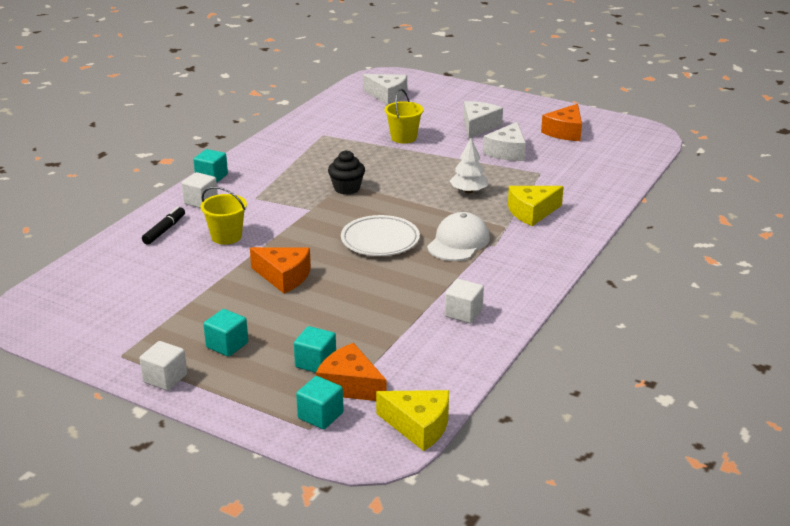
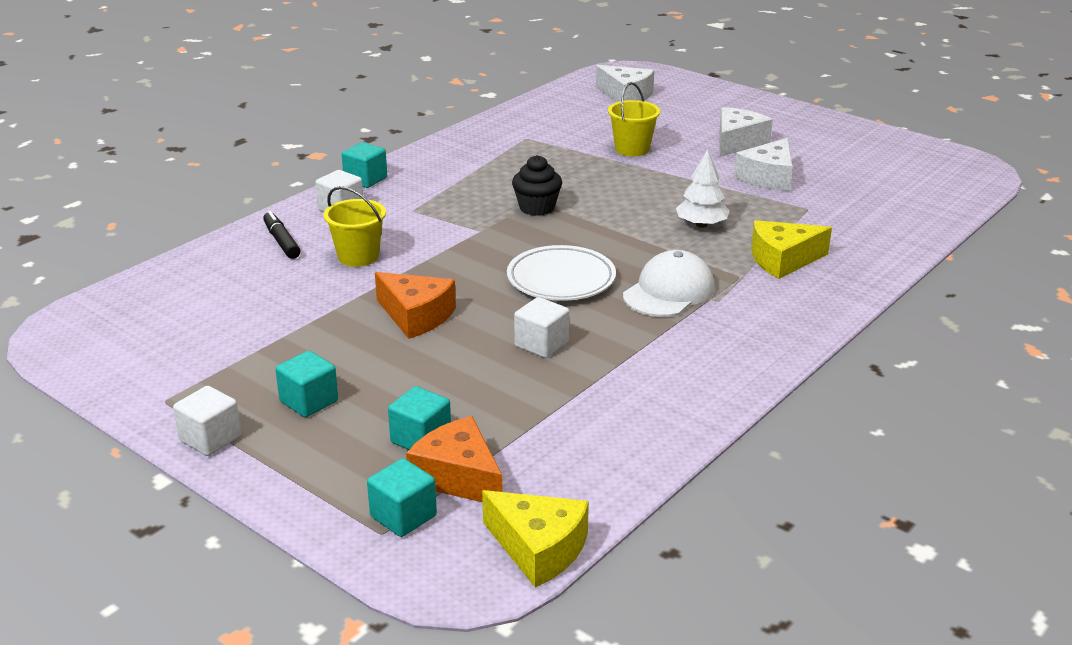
camera: 10 degrees right, 0 degrees up
black marker [142,206,185,245] -> black marker turned 60 degrees counterclockwise [263,211,300,259]
white cube [445,279,484,323] -> white cube moved to [514,297,569,358]
orange cheese [541,104,582,141] -> none

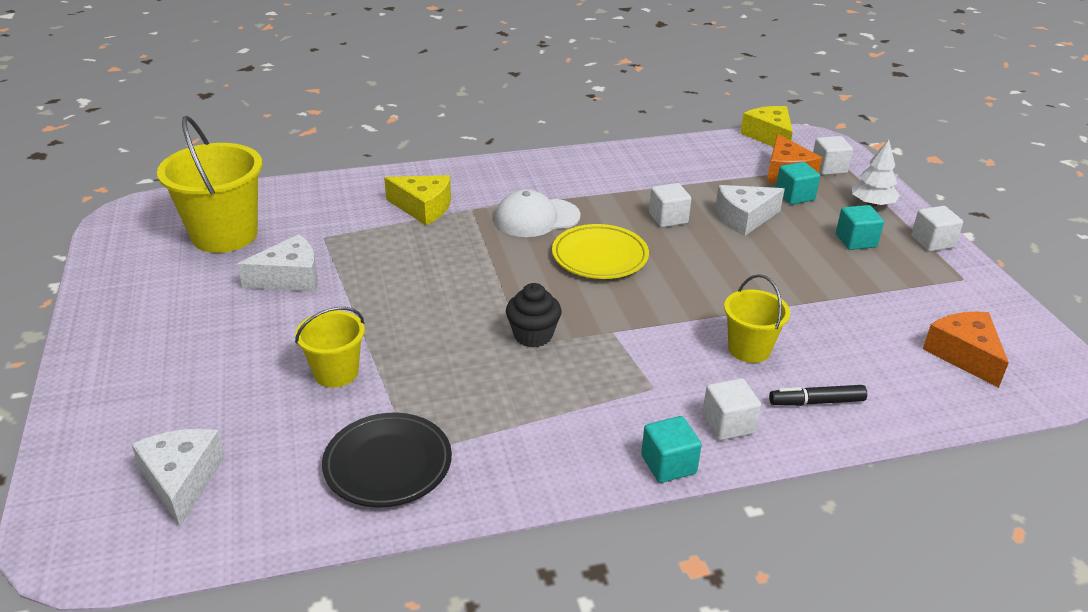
camera: 145 degrees left, 5 degrees up
black marker [263,211,300,259] -> black marker turned 75 degrees clockwise [769,385,867,406]
turquoise cube [367,458,437,537] -> white cube [813,136,853,175]
orange cheese [375,272,456,339] -> orange cheese moved to [923,311,1009,388]
white plate [507,245,616,301] -> yellow plate [552,224,649,279]
white tree [676,149,730,228] -> white tree moved to [852,140,900,207]
white cheese [719,107,773,157] -> white cheese moved to [715,185,785,236]
none -> yellow bucket [157,116,262,253]
none -> black plate [322,413,452,507]

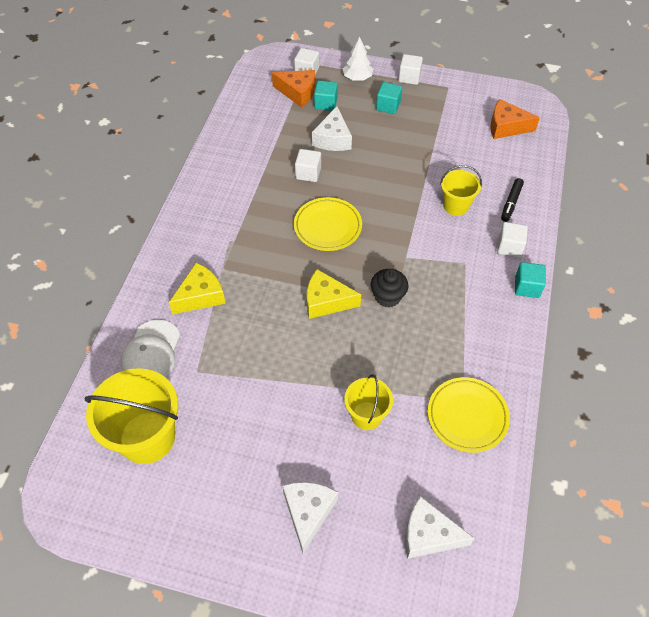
camera: 60 degrees left, 20 degrees up
white cheese [237,234,318,292] -> white cheese moved to [282,482,338,554]
black plate [322,413,452,507] -> yellow plate [428,377,510,453]
white cap [494,189,581,237] -> white cap moved to [121,320,180,377]
yellow cheese [740,106,793,147] -> yellow cheese moved to [307,269,361,319]

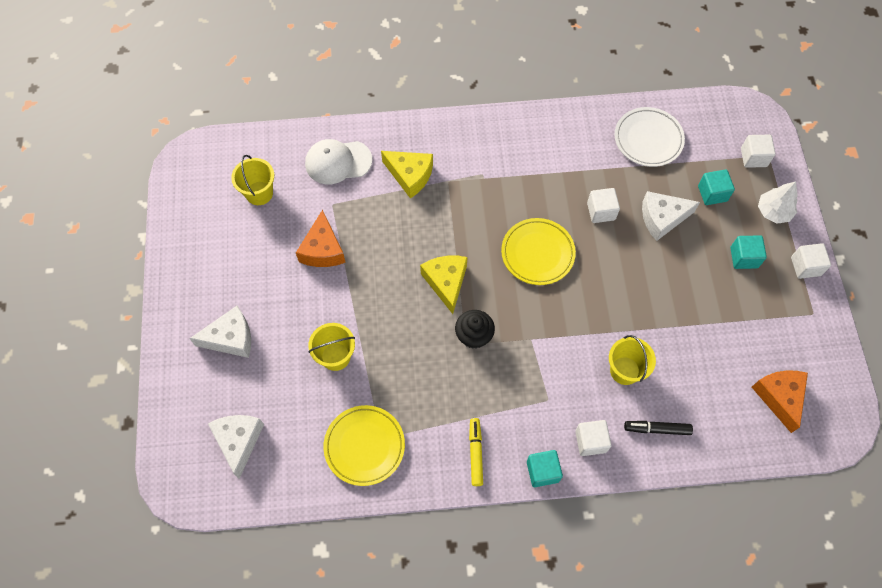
camera: 70 degrees right, 10 degrees up
yellow bucket [85,368,178,464] -> yellow bucket [231,155,274,205], size x0.57
orange cheese [272,70,315,107] -> orange cheese moved to [296,210,346,267]
none -> yellow marker [469,418,483,486]
none -> white plate [615,107,685,167]

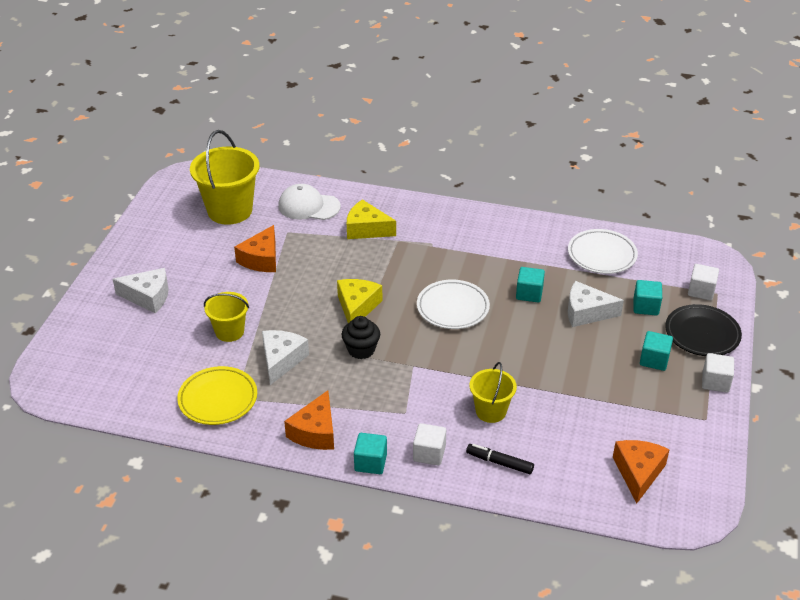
camera: 20 degrees right, 25 degrees down
white cheese [208,415,264,479] -> white cheese moved to [262,330,309,385]
yellow bucket [231,155,274,205] -> yellow bucket [190,130,259,225], size x1.76
yellow cheese [381,151,433,199] -> yellow cheese turned 150 degrees clockwise [347,199,396,239]
yellow marker [469,418,483,486] -> orange cheese [284,390,334,450]
yellow plate [501,218,576,285] -> white plate [417,280,490,329]
white cube [587,188,620,223] -> turquoise cube [516,267,545,302]
white tree [758,182,798,224] -> black plate [665,304,742,356]

